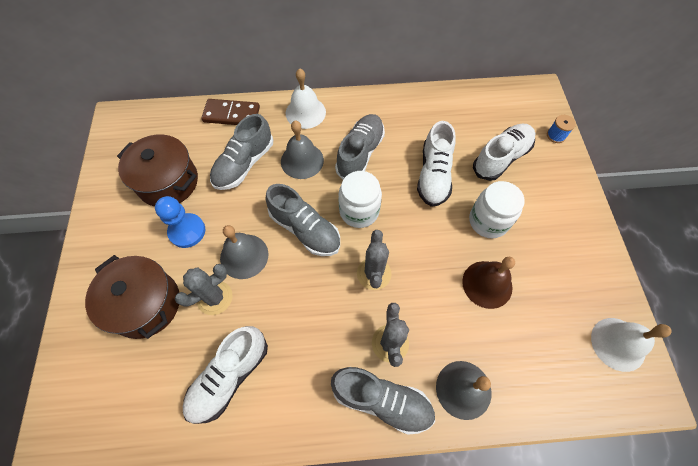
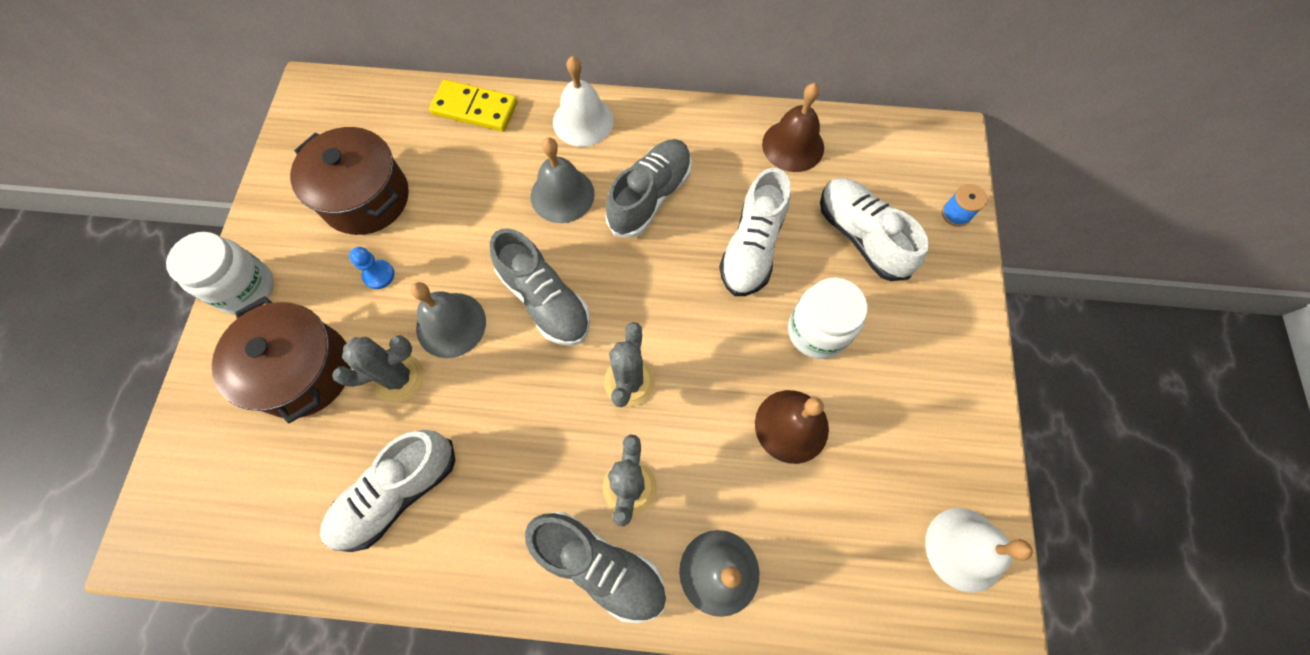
camera: 10 degrees right, 5 degrees up
blue pawn [155,196,205,248] -> blue pawn [349,247,395,289], size x0.59
brown domino [202,99,260,125] -> yellow domino [429,80,518,131]
grey shoe [210,114,273,190] -> none
white jar [338,171,382,228] -> white jar moved to [166,232,274,314]
white shoe [473,124,535,181] -> white shoe turned 90 degrees counterclockwise [820,178,929,281]
none -> brown bell [762,83,824,172]

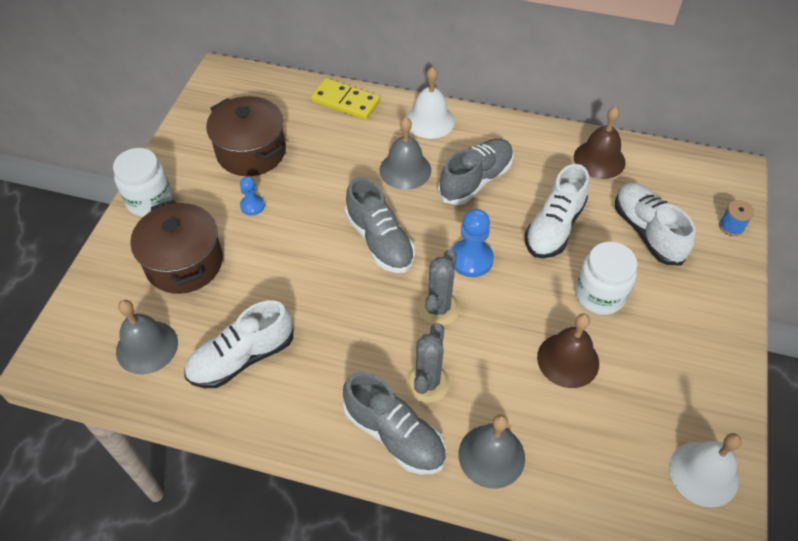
camera: 10 degrees right, 15 degrees down
grey cactus [332,335,424,403] -> none
grey bell [411,282,486,358] -> grey bell moved to [116,300,178,374]
none -> blue pawn [452,209,494,277]

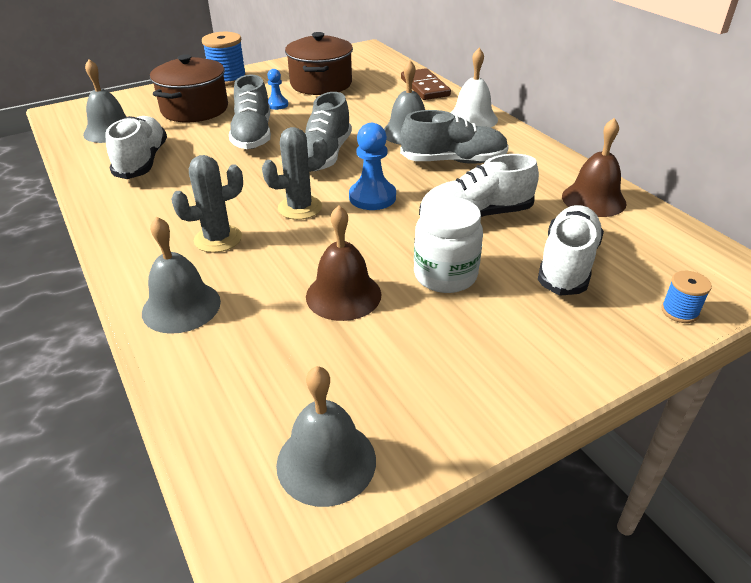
camera: 45 degrees right, 15 degrees down
white jar [113,148,173,217] -> blue spool [202,32,246,86]
white shoe [184,300,293,388] -> white shoe turned 75 degrees clockwise [105,116,167,179]
yellow domino [311,78,380,120] -> brown domino [401,68,451,100]
grey shoe [343,372,446,474] -> grey shoe moved to [229,75,271,149]
white bell [669,433,742,507] -> grey bell [276,366,376,507]

